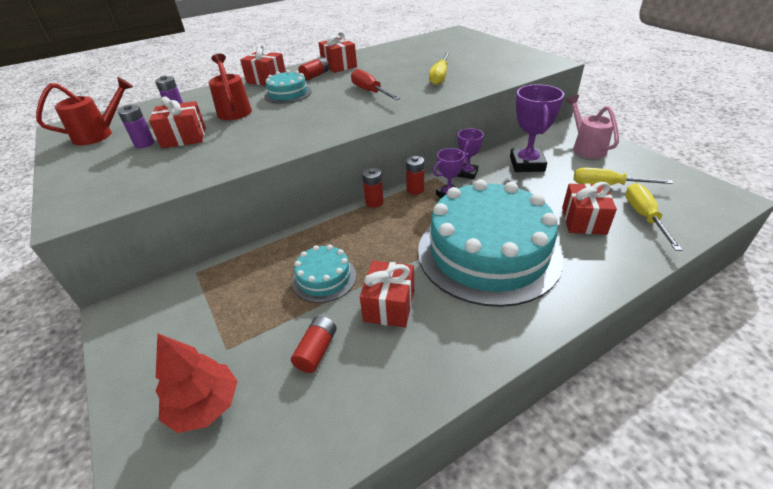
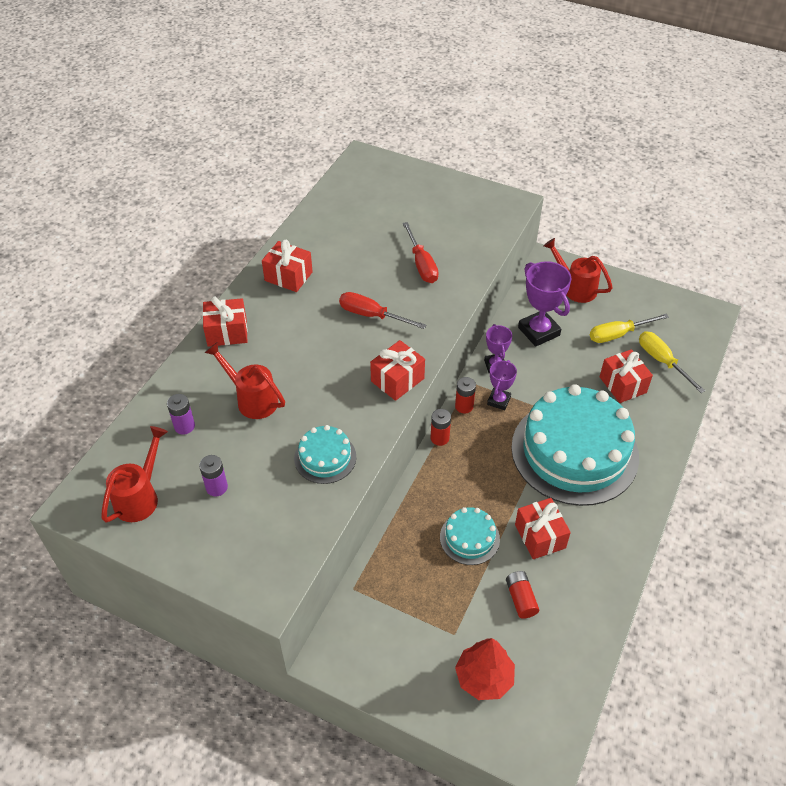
camera: 35 degrees left, 10 degrees up
red gift [149,96,206,148] -> red gift moved to [370,340,425,401]
turquoise cake [264,70,312,104] -> turquoise cake moved to [294,425,356,484]
red battery [298,57,329,81] -> none
yellow screwdriver [429,53,450,85] -> red screwdriver [403,222,439,283]
pink watering can [566,95,619,159] -> red watering can [543,238,613,303]

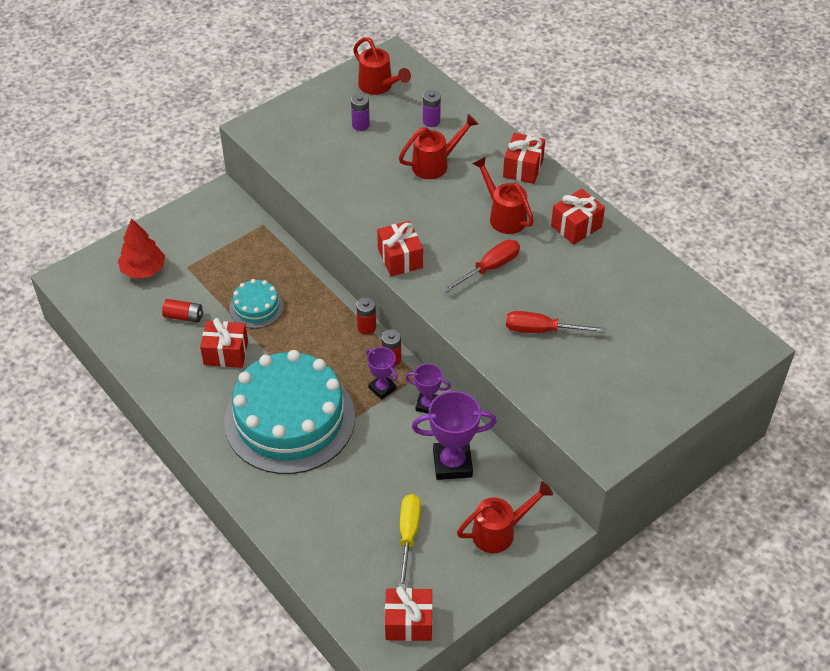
camera: 115 degrees right, 0 degrees up
turquoise cake [294,425,356,484] -> none
red gift [600,349,653,403] -> red gift moved to [385,586,433,641]
yellow screwdriver [639,331,705,393] -> none
none -> red watering can [472,157,534,234]

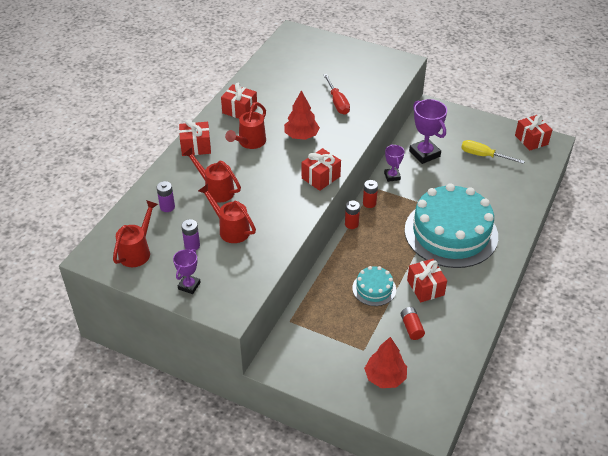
camera: 115 degrees left, 5 degrees down
purple trophy [366,347,398,400] -> purple trophy moved to [173,249,201,294]
yellow screwdriver [399,494,421,589] -> yellow screwdriver turned 45 degrees clockwise [461,140,525,164]
red screwdriver [443,240,520,292] -> red tree [284,90,320,140]
red watering can [457,481,553,553] -> red watering can moved to [198,184,256,243]

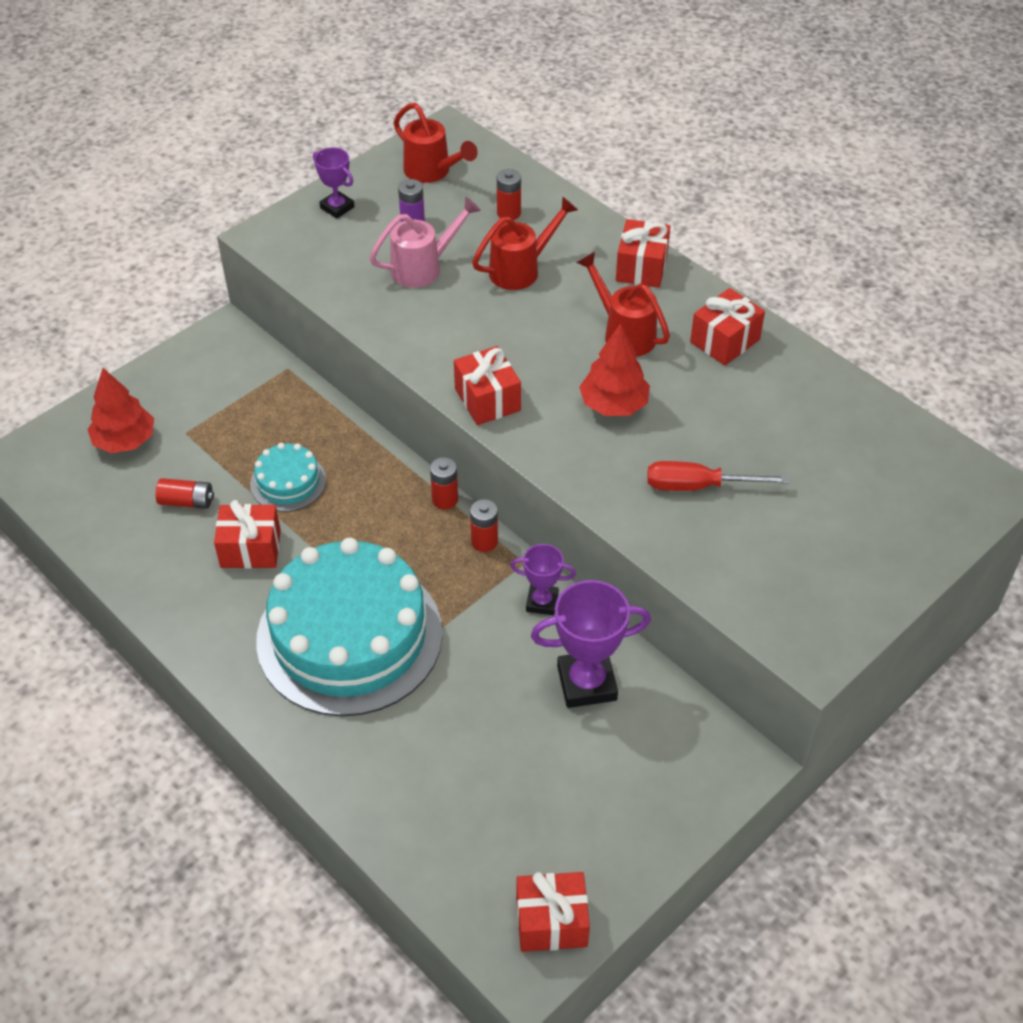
camera: 110 degrees right, 5 degrees up
purple battery [157,181,175,212] -> red battery [497,169,521,220]
red watering can [198,184,256,243] -> pink watering can [370,197,481,288]
yellow screwdriver [461,140,525,164] -> none

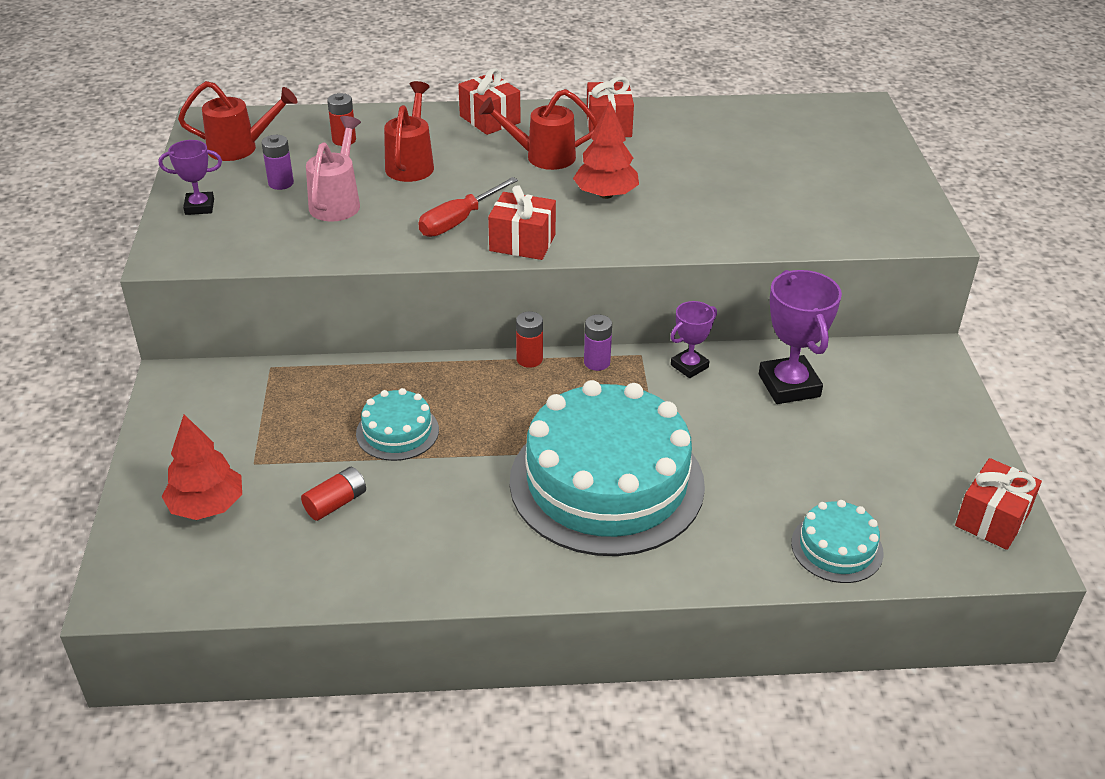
camera: 50 degrees left, 10 degrees down
red gift [214,500,281,568] -> none
red battery [470,499,498,552] -> purple battery [584,315,612,371]
purple trophy [531,580,651,708] -> purple trophy turned 45 degrees counterclockwise [759,270,842,404]
red screwdriver [647,461,789,491] -> red screwdriver moved to [418,177,518,237]
none -> turquoise cake [791,500,884,583]

